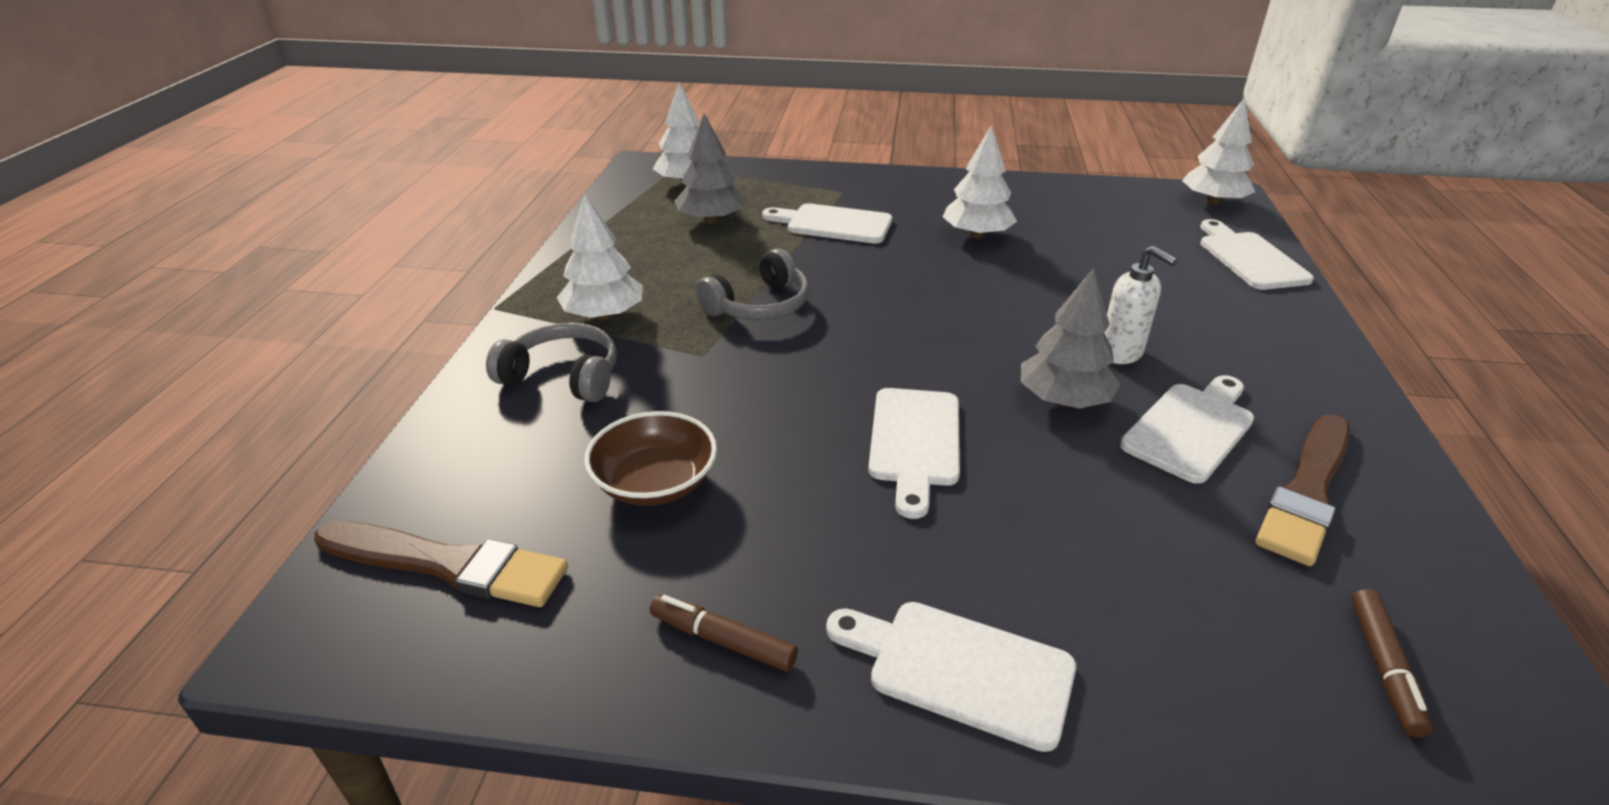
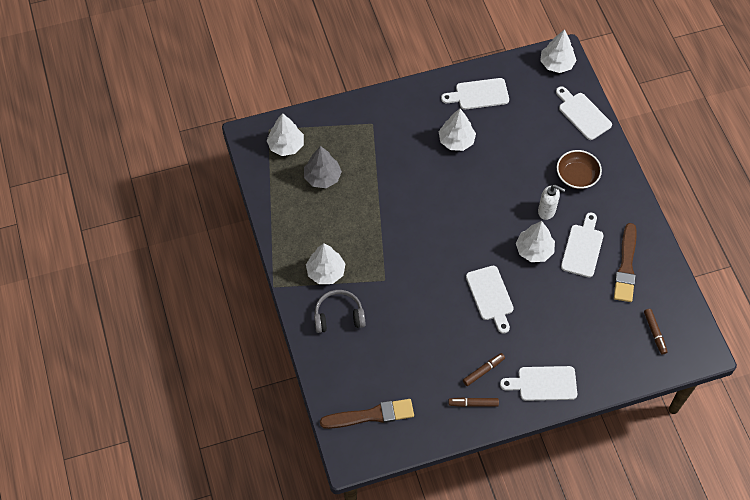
camera: 25 degrees left, 25 degrees up
brown bowl [584,411,717,506] -> brown bowl moved to [557,150,602,189]
grey headphones [696,249,809,320] -> none
white cutting board [762,203,892,244] -> white cutting board moved to [441,78,509,110]
grey tree [1021,268,1121,409] -> white tree [516,221,555,262]
none -> brown marker [463,353,505,386]

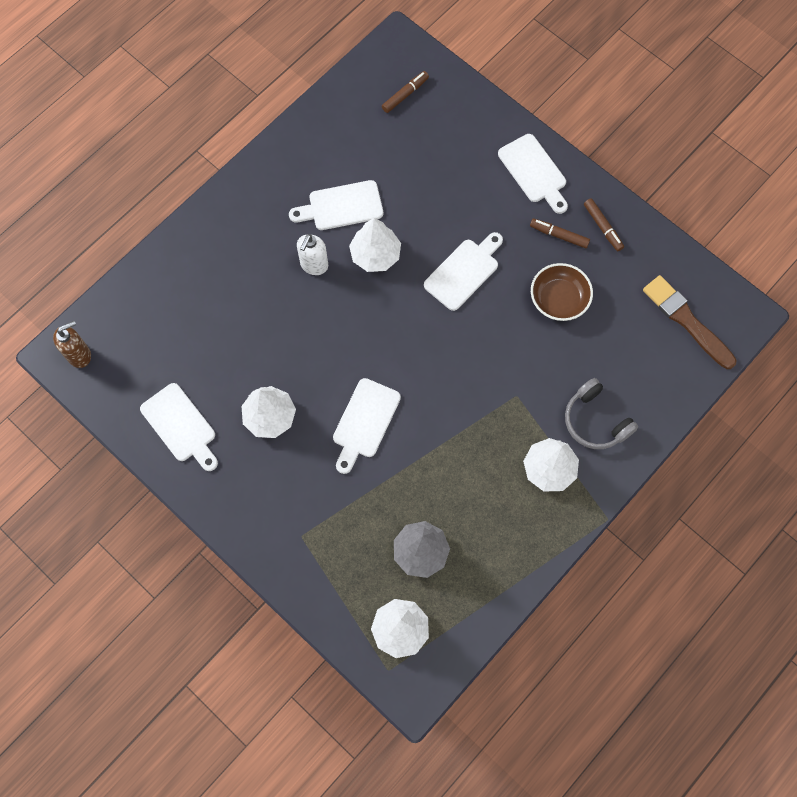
camera: 120 degrees left, 10 degrees up
white soap dispenser [538,185,565,220] -> white soap dispenser turned 150 degrees counterclockwise [297,234,328,275]
white tree [540,29,577,73] -> brown soap dispenser [53,321,91,368]
white cutting board [556,86,612,140] -> white cutting board moved to [333,378,401,474]
brown bowl [557,150,602,189] -> brown bowl moved to [531,263,593,321]
brown brush [614,223,637,302] -> none

